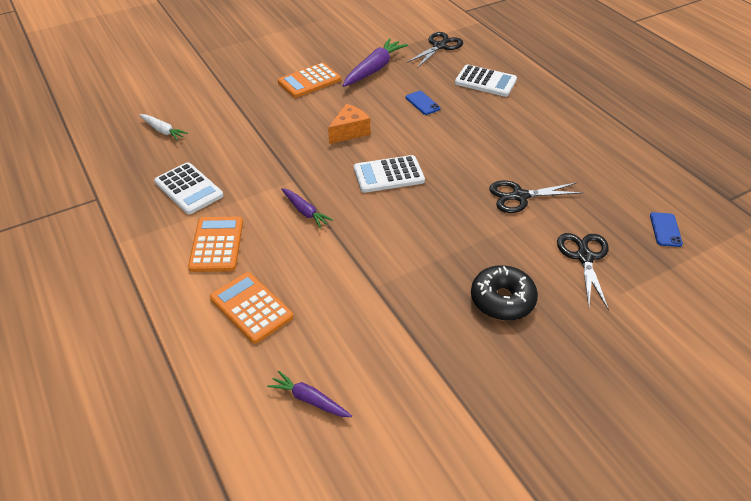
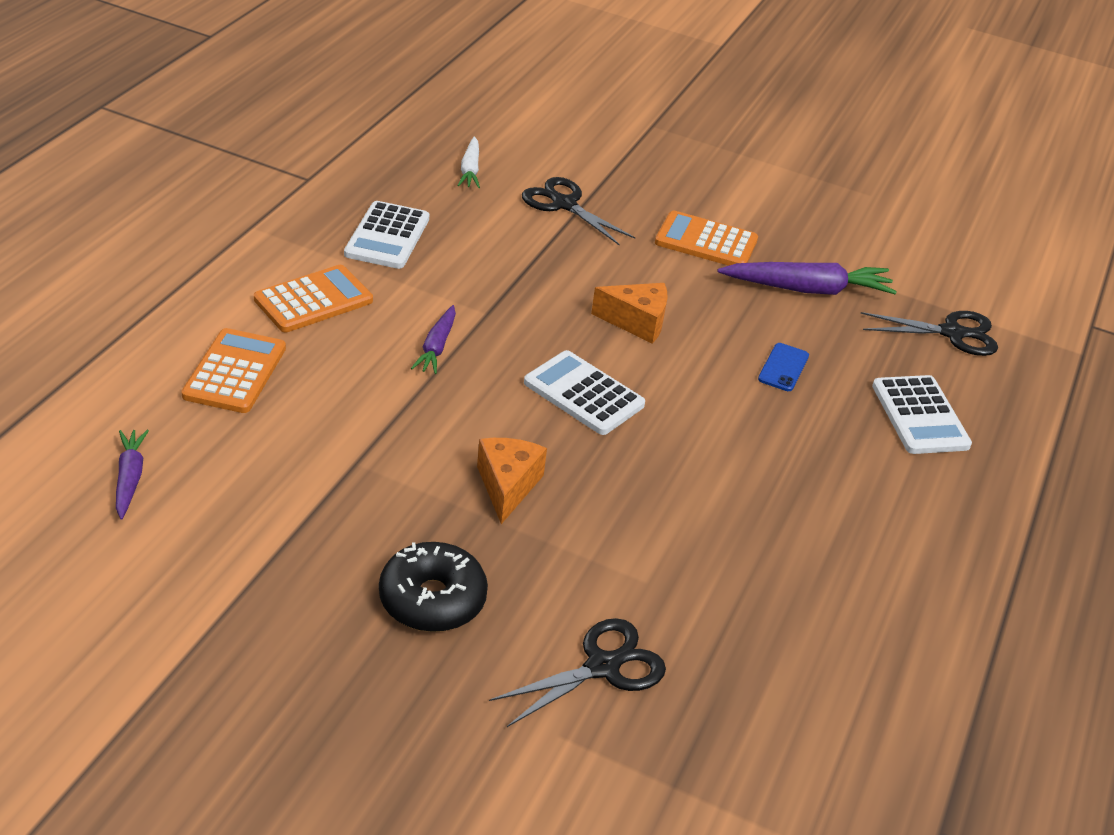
camera: 50 degrees right, 5 degrees down
black scissors [489,181,583,213] -> black scissors moved to [522,177,635,245]
blue phone [650,212,683,247] -> none
none -> orange cheese [477,438,547,524]

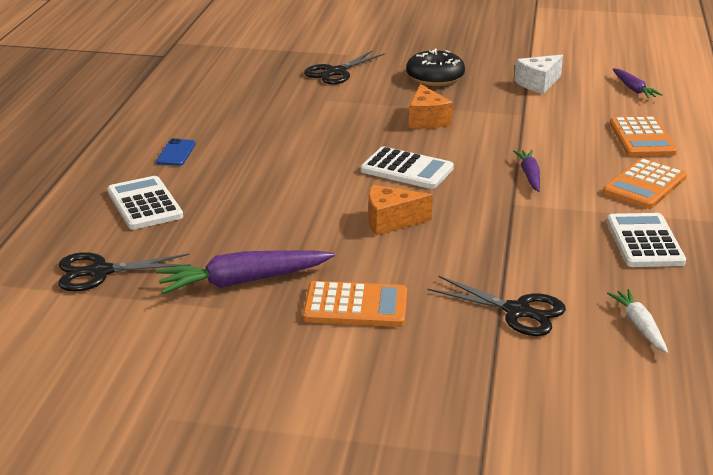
camera: 170 degrees right, 10 degrees down
blue phone [758,343,809,391] -> blue phone moved to [156,138,196,166]
none -> white cheese [514,55,563,94]

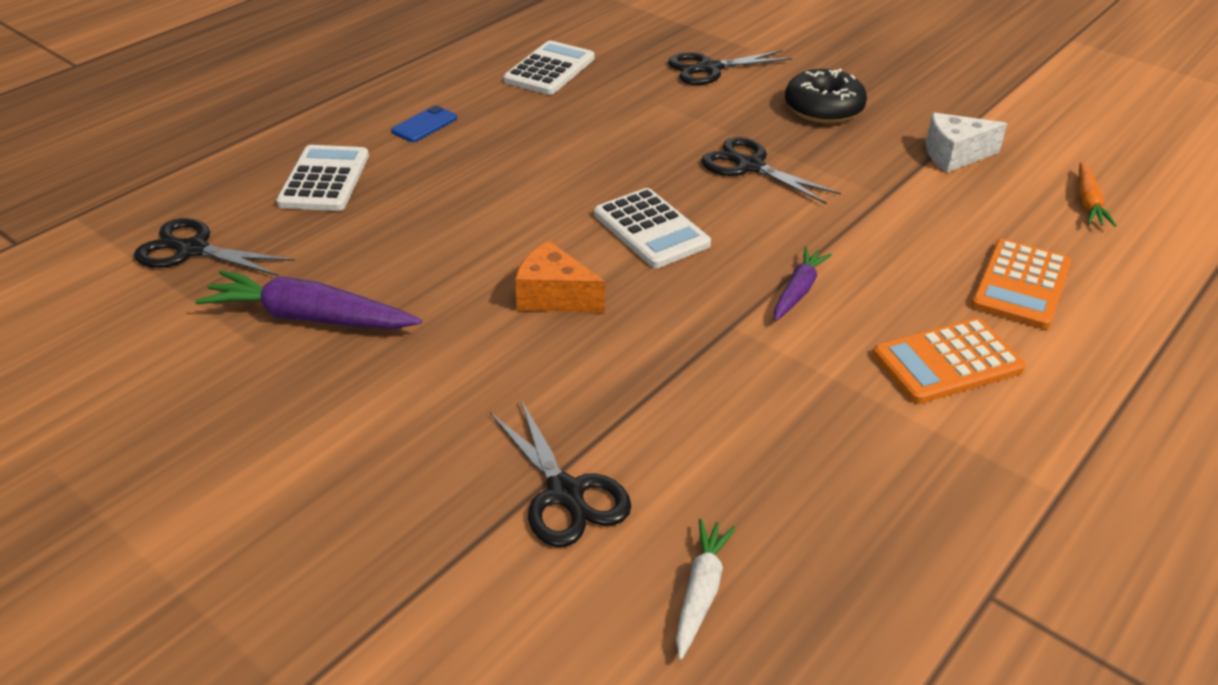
camera: 30 degrees right, 10 degrees up
orange calculator [303,281,407,327] -> none
orange cheese [409,84,453,129] -> black scissors [701,137,841,204]
white calculator [607,213,686,267] -> white calculator moved to [503,41,595,95]
purple carrot [612,68,663,98] -> orange carrot [1079,162,1116,227]

